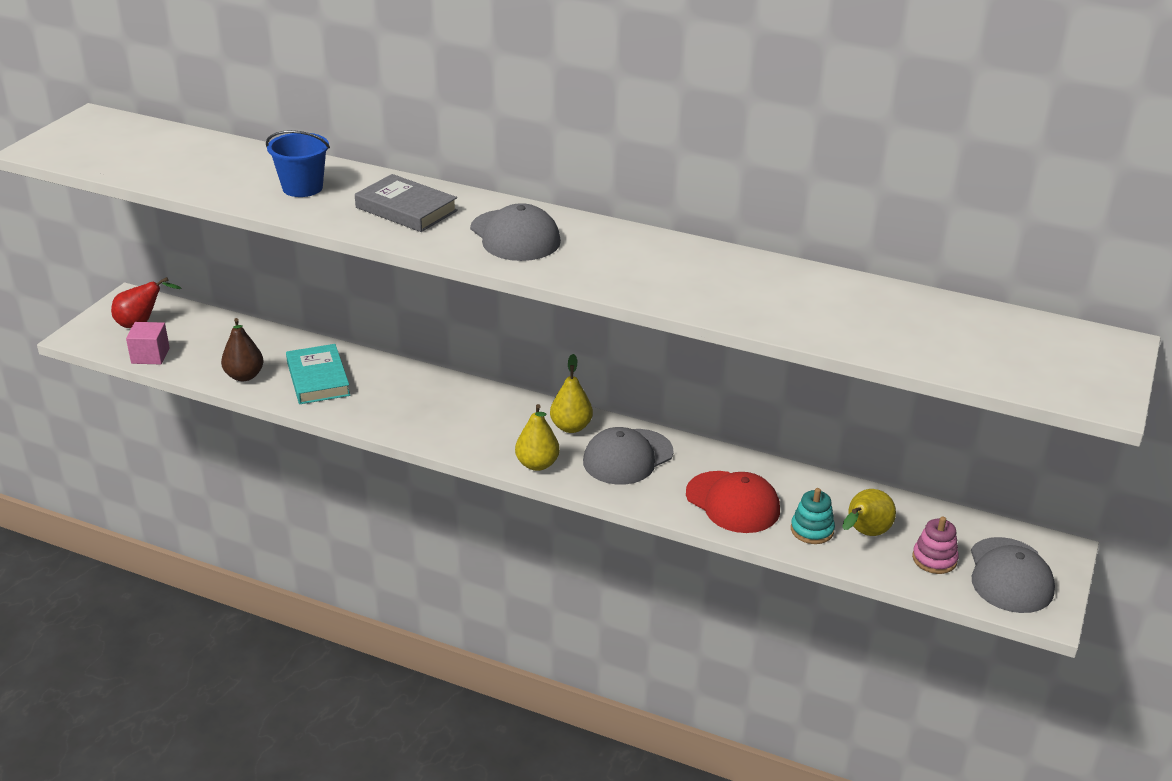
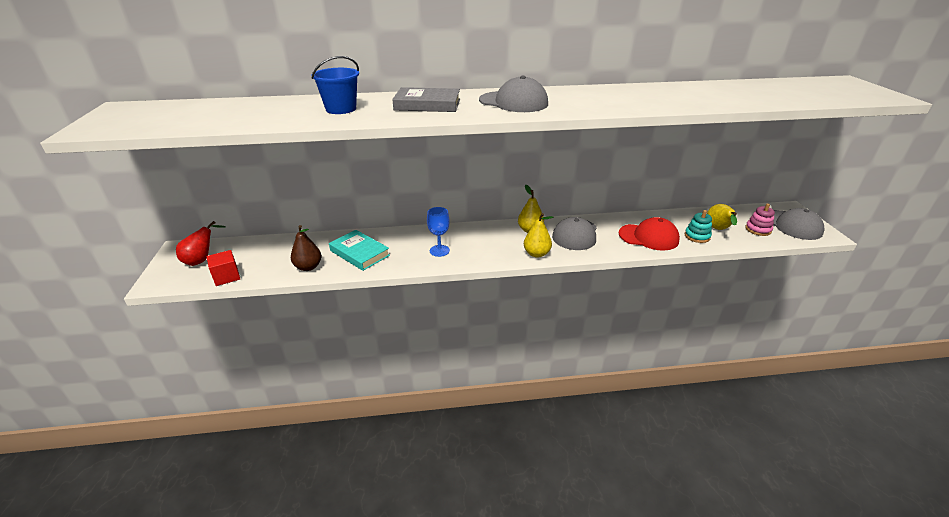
camera: 30 degrees left, 0 degrees up
pink cube [126,322,170,364] -> red cube [207,250,240,286]
none -> blue goblet [427,207,450,257]

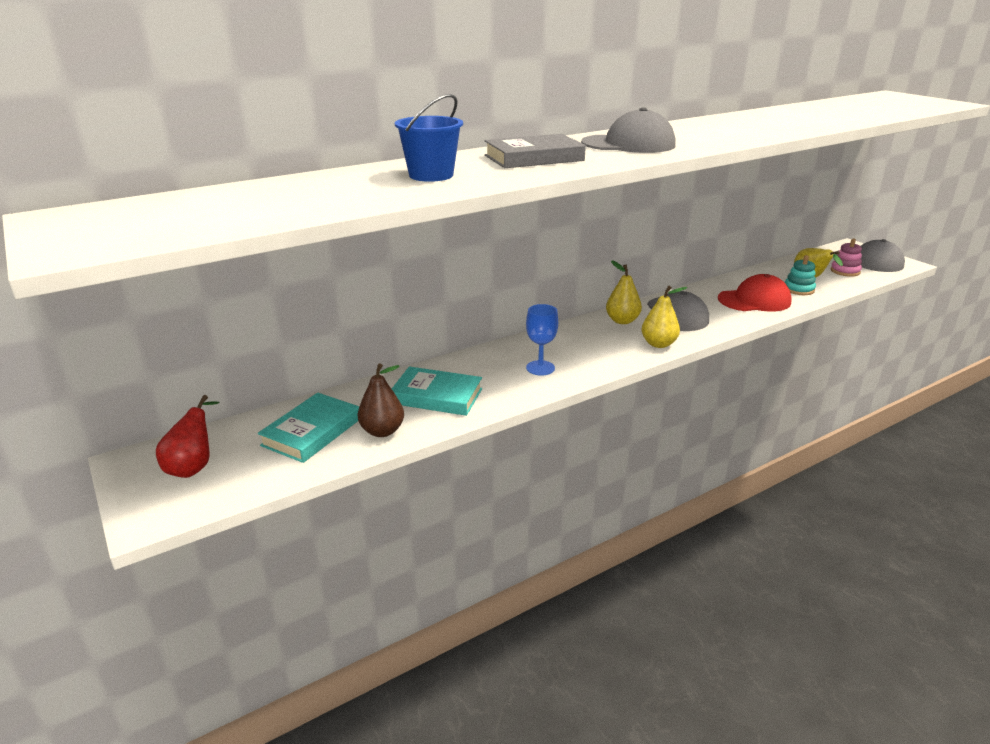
camera: 25 degrees left, 5 degrees down
red cube [207,250,240,286] -> none
none -> turquoise book [258,393,359,463]

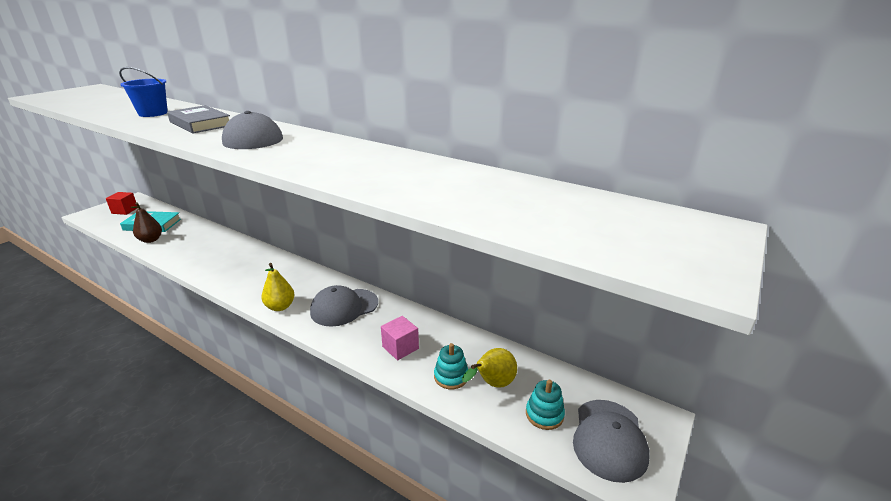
camera: 65 degrees right, 0 degrees up
red pear [156,395,220,478] -> red cube [106,192,137,215]
turquoise book [392,366,482,416] -> none
blue goblet [526,304,558,375] -> none
yellow pear [606,260,642,324] -> none
red cap [718,274,792,312] -> pink cube [381,316,419,360]
pink stacking toy [831,239,862,277] -> turquoise stacking toy [526,380,565,430]

